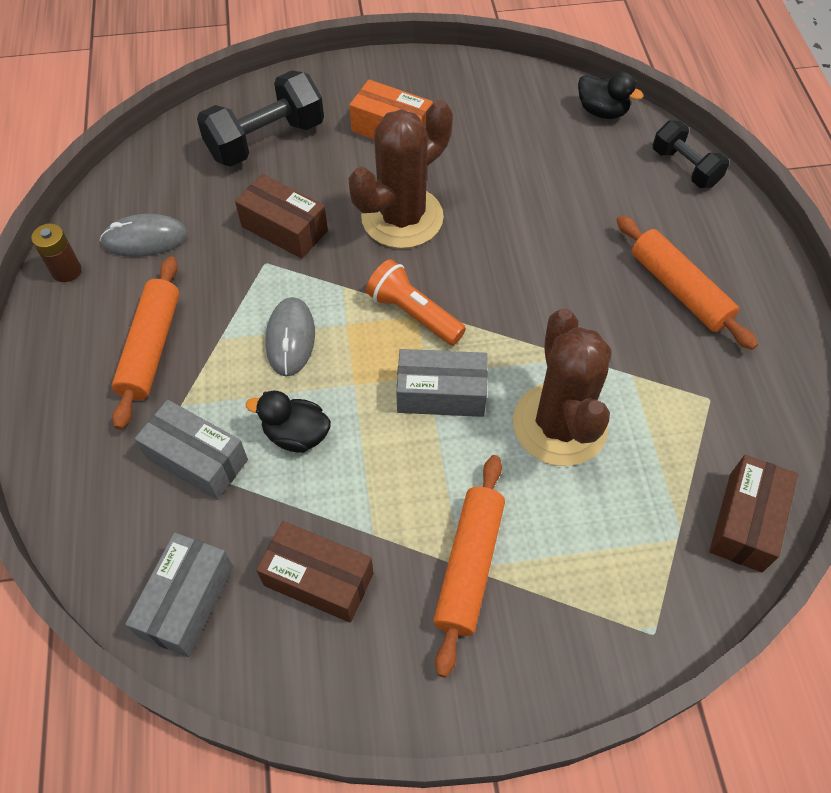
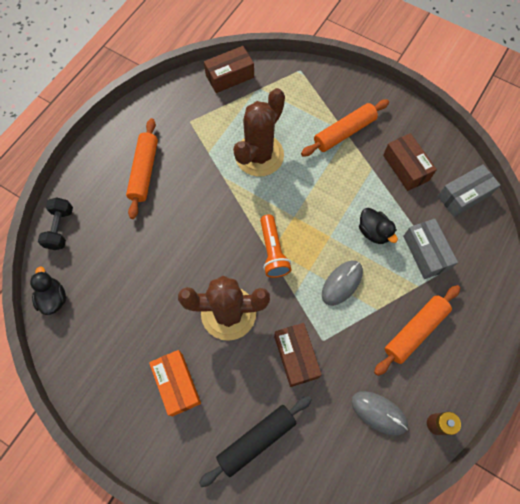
camera: 140 degrees left, 10 degrees up
black dumbbell [197,71,324,167] -> black rolling pin [199,396,312,487]
grey box [396,349,488,417] -> none

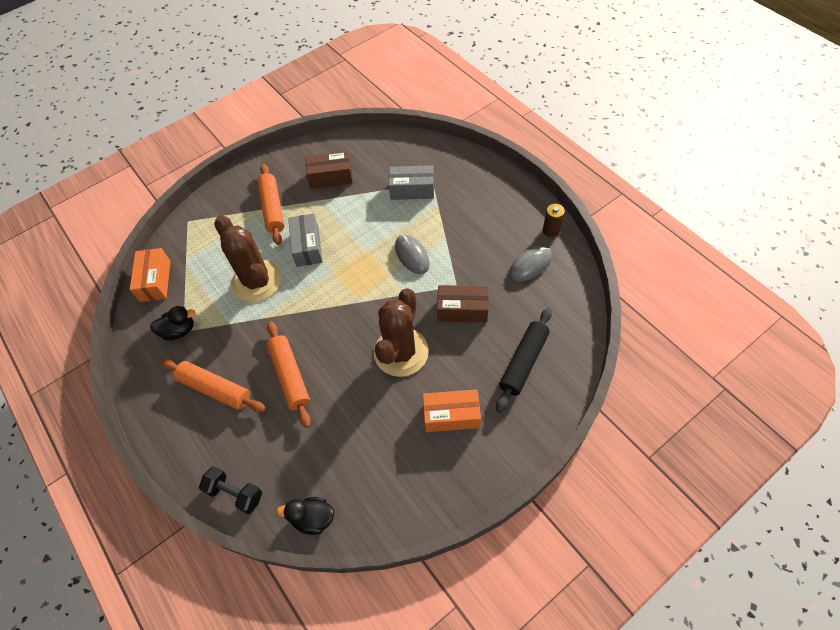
camera: 65 degrees left, 10 degrees down
black rolling pin [199,396,312,487] -> black rolling pin turned 45 degrees clockwise [496,308,552,412]
brown box [204,46,254,93] -> orange box [130,248,171,302]
orange flashlight [260,214,291,278] -> none
black duck [359,208,398,244] -> black duck moved to [150,306,195,340]
orange rolling pin [374,285,460,376] -> orange rolling pin moved to [267,321,311,428]
grey box [438,164,500,217] -> grey box moved to [288,213,322,267]

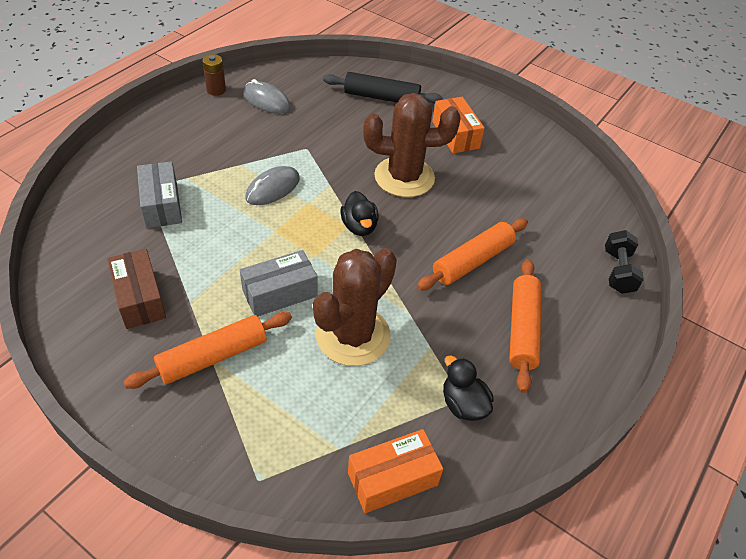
camera: 115 degrees left, 10 degrees down
black duck [276,497,334,535] -> black duck moved to [340,191,379,236]
brown box [437,285,489,323] -> none

